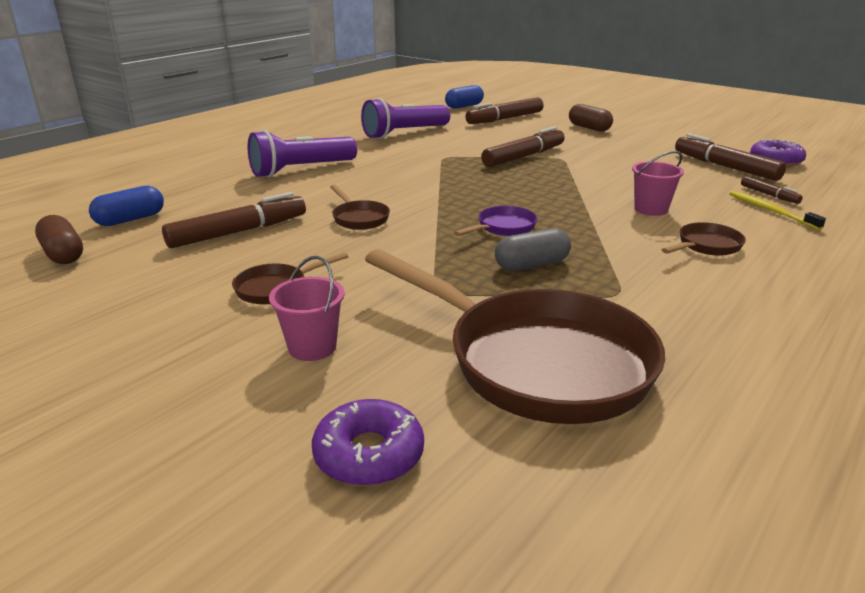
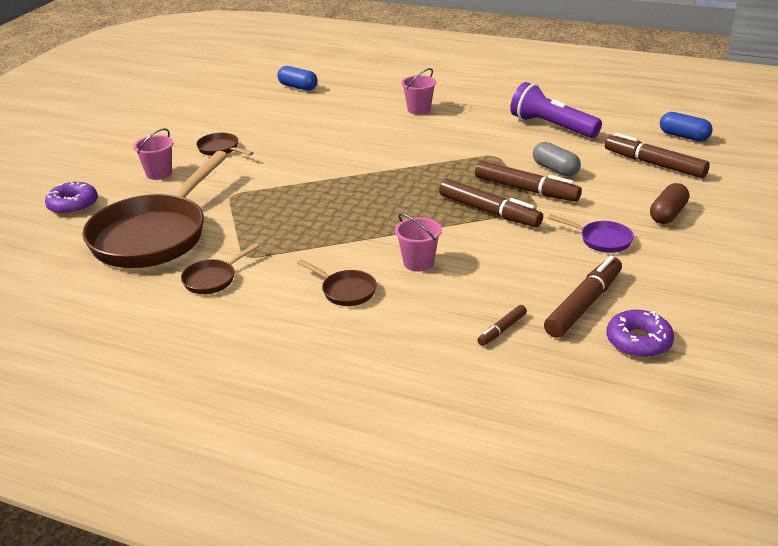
camera: 75 degrees right, 5 degrees up
brown capsule [35,215,83,264] -> none
brown marker [162,192,306,248] -> brown marker moved to [439,179,543,227]
purple flashlight [248,130,357,177] -> pink bucket [401,68,436,115]
brown pan [330,185,390,230] -> brown pan moved to [181,243,260,294]
purple pan [454,206,537,236] -> purple pan moved to [548,214,634,253]
grey capsule [495,228,571,271] -> grey capsule moved to [533,142,581,177]
yellow toothbrush [730,191,826,230] -> none

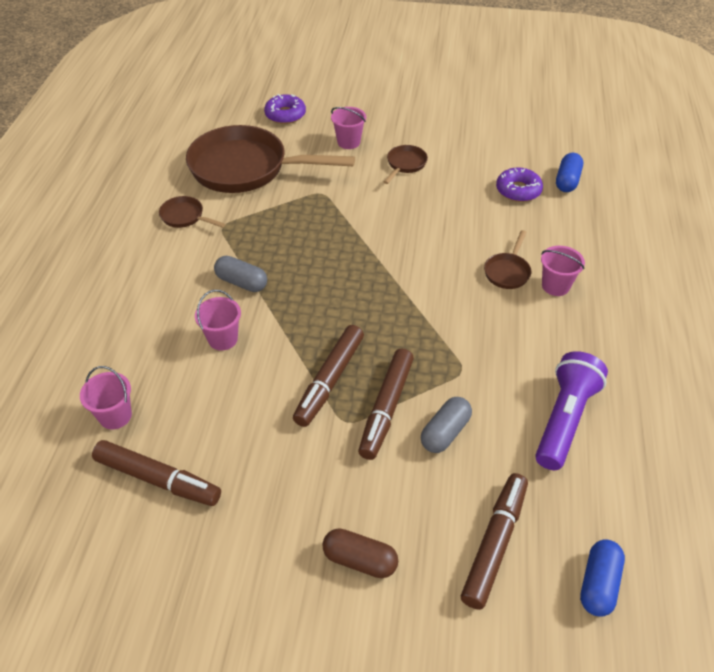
camera: 75 degrees right, 15 degrees up
brown pan [297,259,377,306] -> brown pan moved to [484,230,531,289]
brown marker [477,305,527,346] -> pink bucket [80,366,132,429]
purple pan [548,214,634,253] -> none
purple donut [607,310,674,358] -> purple donut moved to [496,168,543,202]
none -> grey capsule [214,256,267,292]

